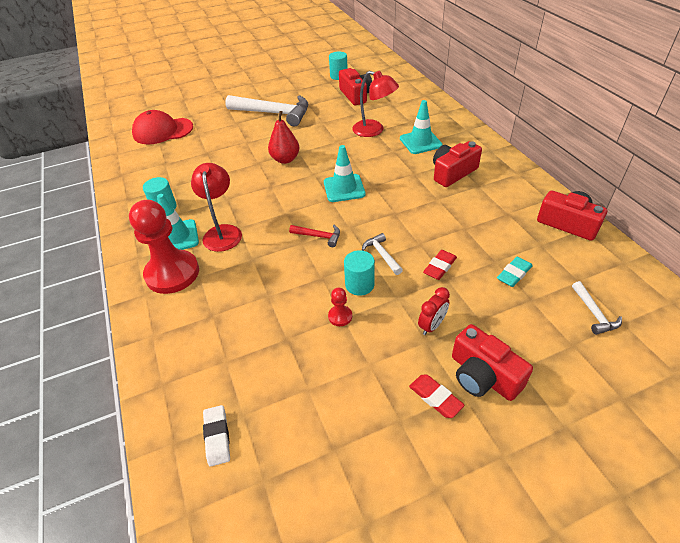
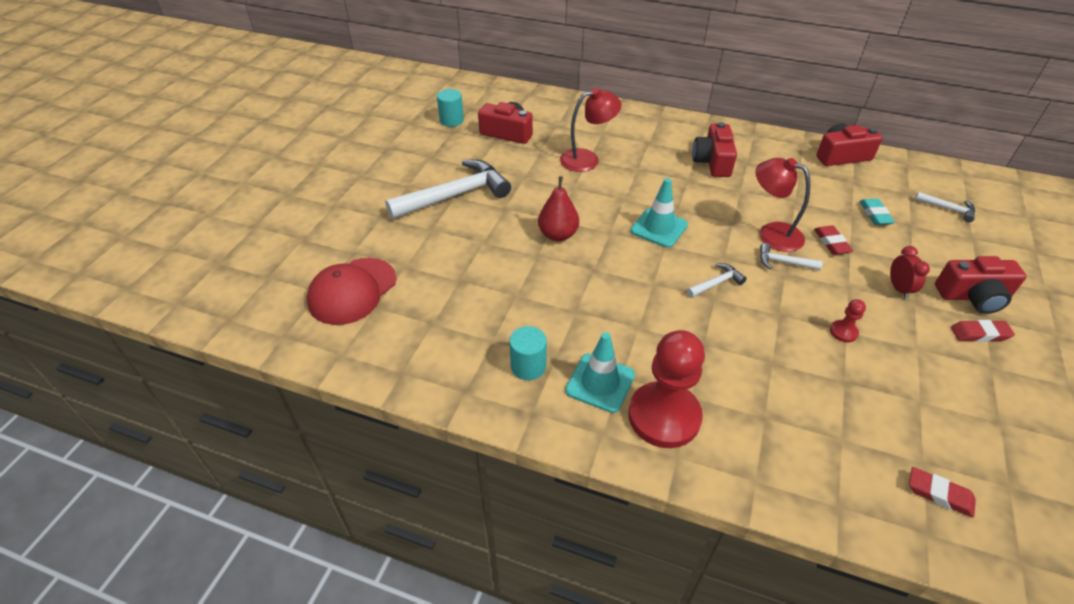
camera: 50 degrees left, 0 degrees up
red lamp [191,163,242,252] -> red lamp moved to [755,158,810,252]
white eraser [203,405,230,467] -> red eraser [909,467,976,518]
red hammer [289,225,340,247] -> white hammer [687,263,747,298]
turquoise cylinder [344,250,375,296] -> none
turquoise traffic cone [400,100,443,154] -> none

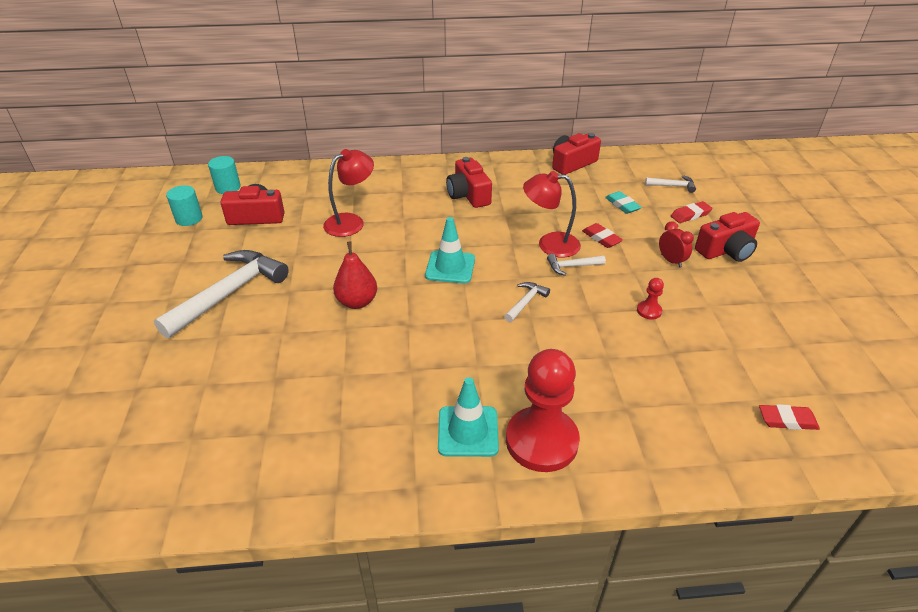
camera: 25 degrees left, 5 degrees down
red cap [307,258,397,325] -> none
turquoise cylinder [510,326,547,380] -> turquoise cylinder moved to [208,156,241,194]
red eraser [951,320,1015,342] -> red eraser moved to [671,201,712,223]

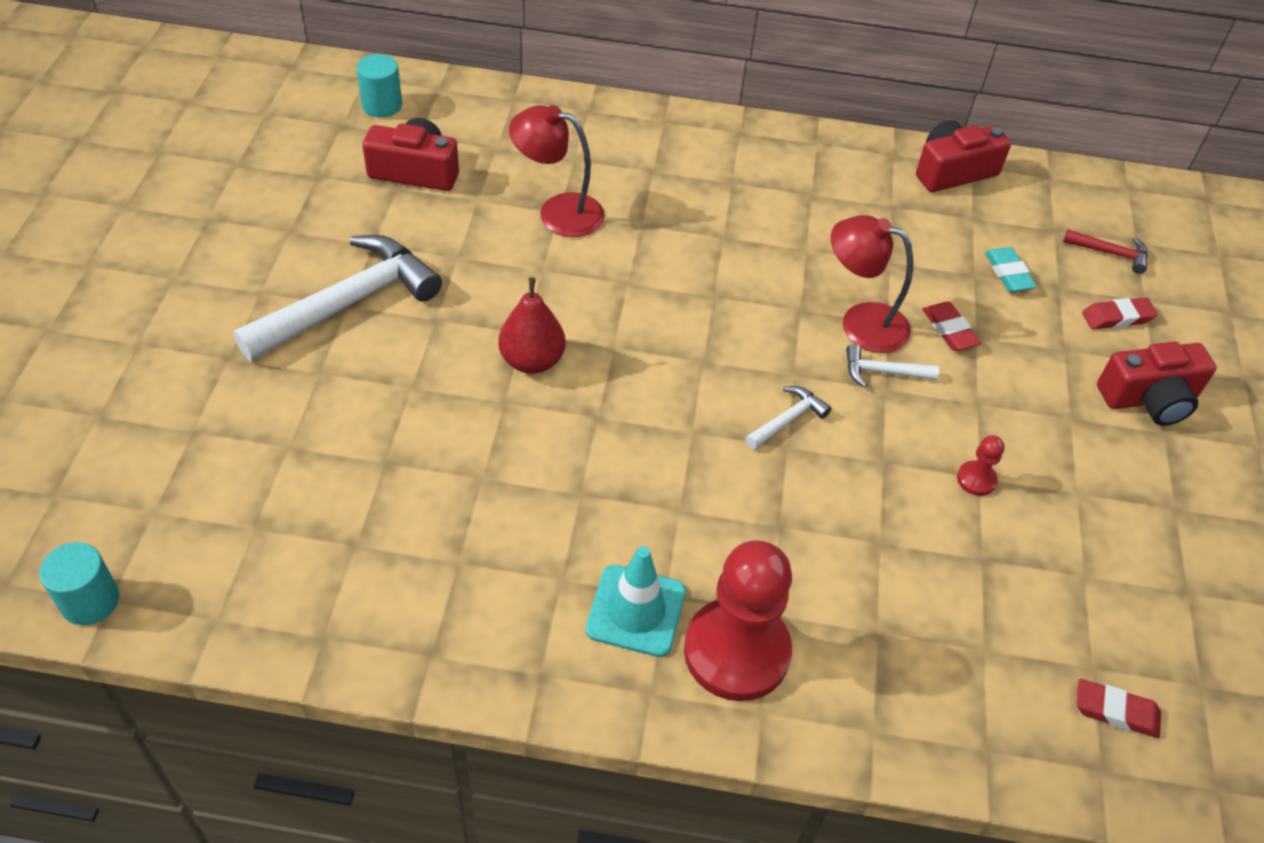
camera: 10 degrees right, 10 degrees up
turquoise cylinder [166,185,203,226] -> turquoise cylinder moved to [39,542,119,625]
red lamp [323,149,374,237] -> red lamp turned 135 degrees counterclockwise [509,105,605,237]
turquoise traffic cone [425,217,475,284] -> none
red camera [446,157,492,208] -> none
white hammer [645,175,696,193] -> red hammer [1063,230,1148,274]
red clock [659,221,694,268] -> none

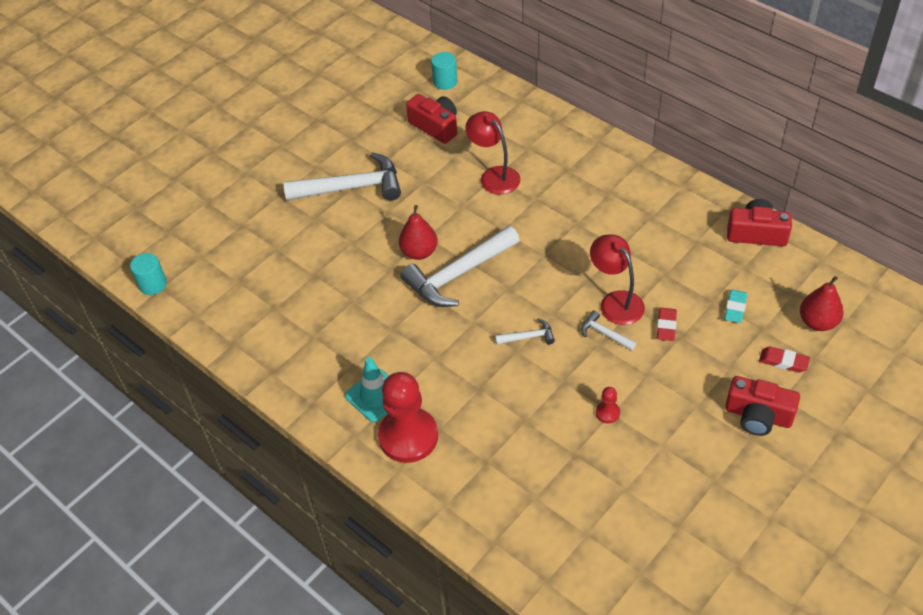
camera: 40 degrees right, 0 degrees up
red hammer [1063,230,1148,274] -> red pear [800,276,844,331]
red eraser [1076,679,1161,738] -> none
none -> white hammer [401,226,520,307]

